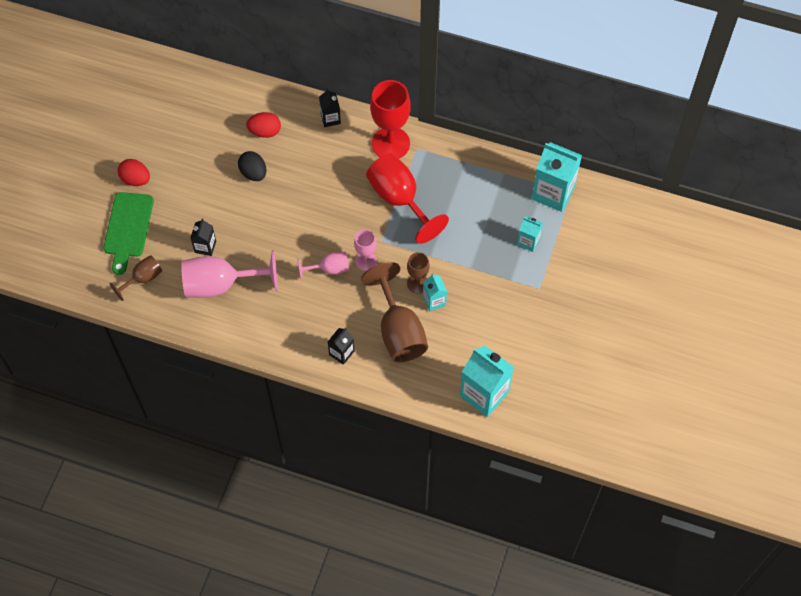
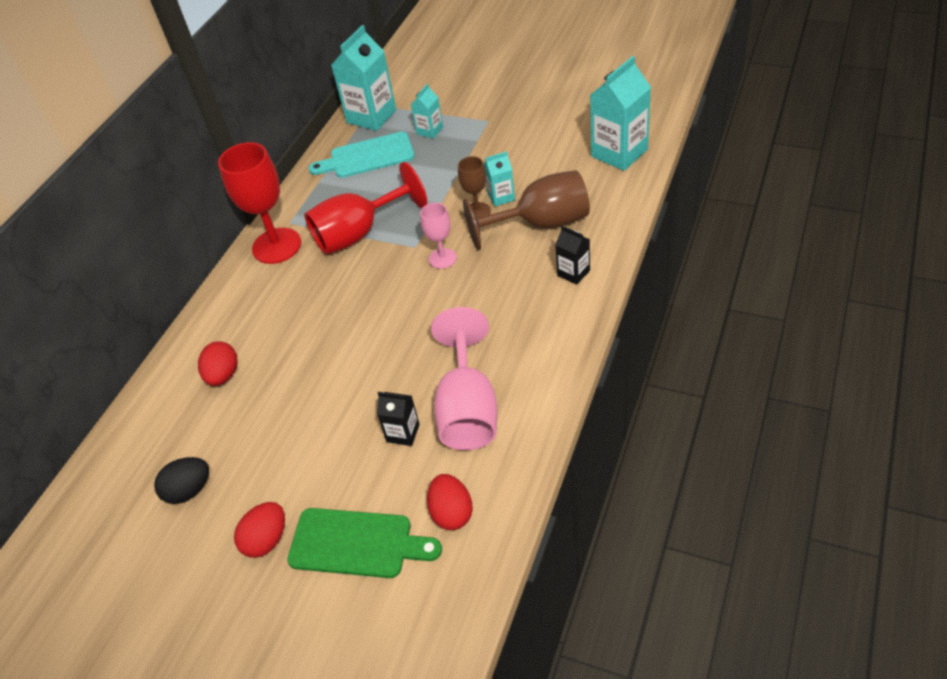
camera: 80 degrees left, 15 degrees down
brown goblet [110,255,162,301] -> red egg [427,474,473,530]
black egg [238,151,266,181] -> black egg moved to [154,457,209,504]
pink goblet [297,251,349,280] -> none
black carton [319,89,341,127] -> none
none -> turquoise cutting board [309,132,415,178]

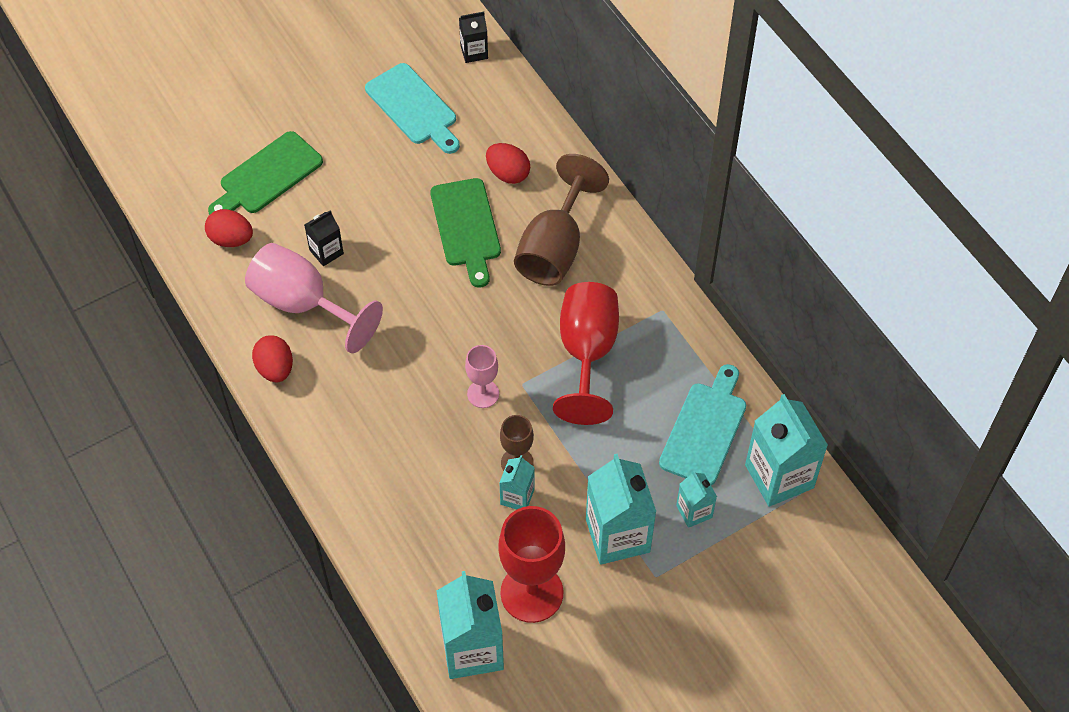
camera: 120 degrees right, 10 degrees up
black egg [154,457,209,504] -> turquoise cutting board [365,63,460,154]
red goblet [218,142,301,264] -> red goblet moved to [498,506,565,623]
red egg [234,502,285,558] -> red egg moved to [252,335,293,382]
brown goblet [463,170,590,250] -> brown goblet moved to [514,154,609,286]
black carton [555,226,590,285] -> black carton moved to [459,12,488,63]
none -> green cutting board [430,178,501,288]
none -> turquoise carton [586,454,656,565]

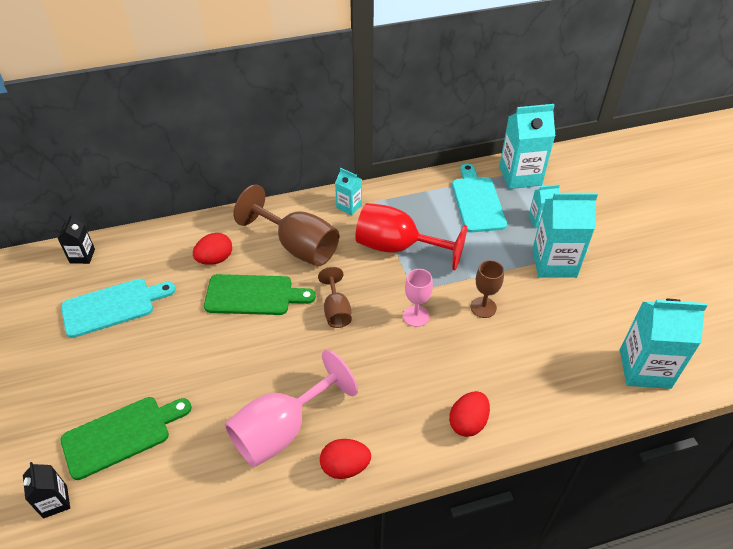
camera: 75 degrees left, 10 degrees down
red egg [205,209,253,247] -> red egg moved to [449,391,490,437]
green cutting board [208,131,323,215] -> green cutting board turned 90 degrees counterclockwise [61,397,192,480]
black carton [304,210,344,266] -> black carton moved to [23,462,70,519]
red goblet [498,506,565,623] -> none
turquoise carton [499,455,535,510] -> turquoise carton moved to [335,168,362,215]
turquoise cutting board [659,364,746,485] -> turquoise cutting board turned 45 degrees clockwise [452,163,507,232]
none -> brown goblet [318,267,352,328]

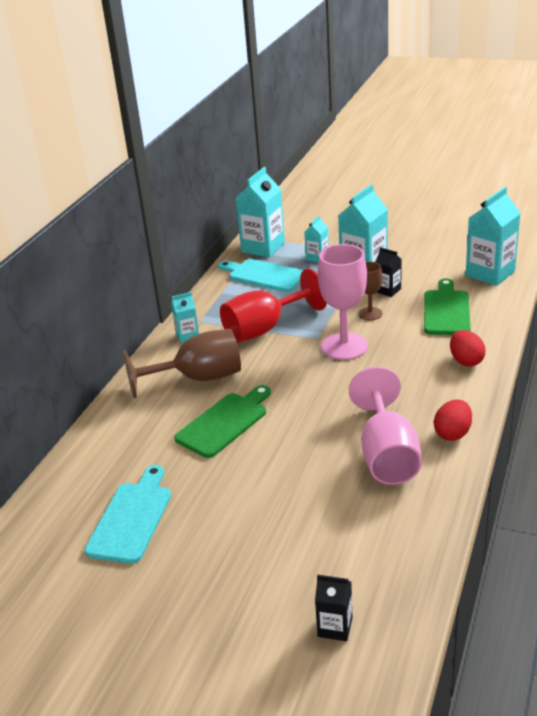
camera: 50 degrees left, 15 degrees down
black carton [58,214,95,264] -> black carton moved to [375,247,402,297]
green cutting board [61,397,192,480] -> green cutting board moved to [424,279,471,335]
red egg [193,233,232,265] -> none
brown goblet [318,267,352,328] -> none
pink goblet [403,269,433,327] -> pink goblet [318,244,368,360], size x1.85

